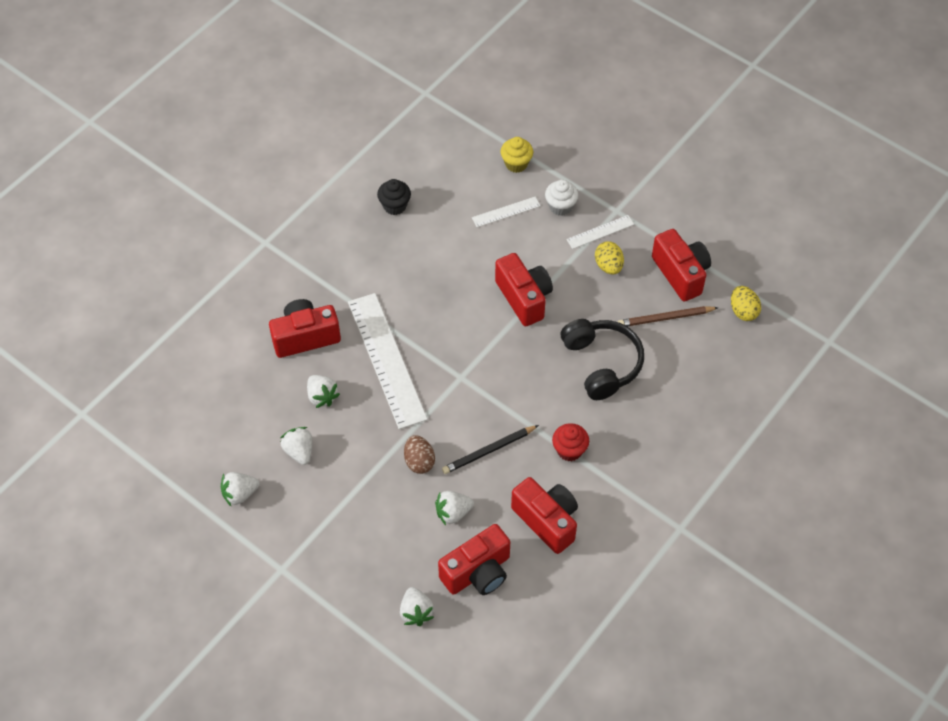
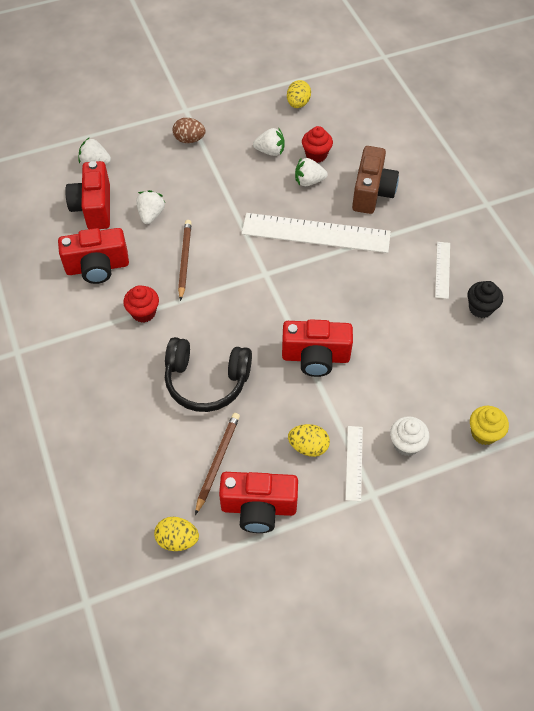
camera: 120 degrees right, 0 degrees up
white strawberry [221,472,259,506] -> none
red camera [269,299,341,358] -> brown camera [352,146,399,214]
brown egg [404,435,435,474] -> brown egg moved to [173,118,205,143]
black pencil [442,425,539,474] -> brown pencil [178,220,192,301]
white ruler [472,197,540,227] -> white ruler moved to [435,242,450,299]
none -> yellow egg [287,80,311,108]
none -> red cupcake [302,126,333,163]

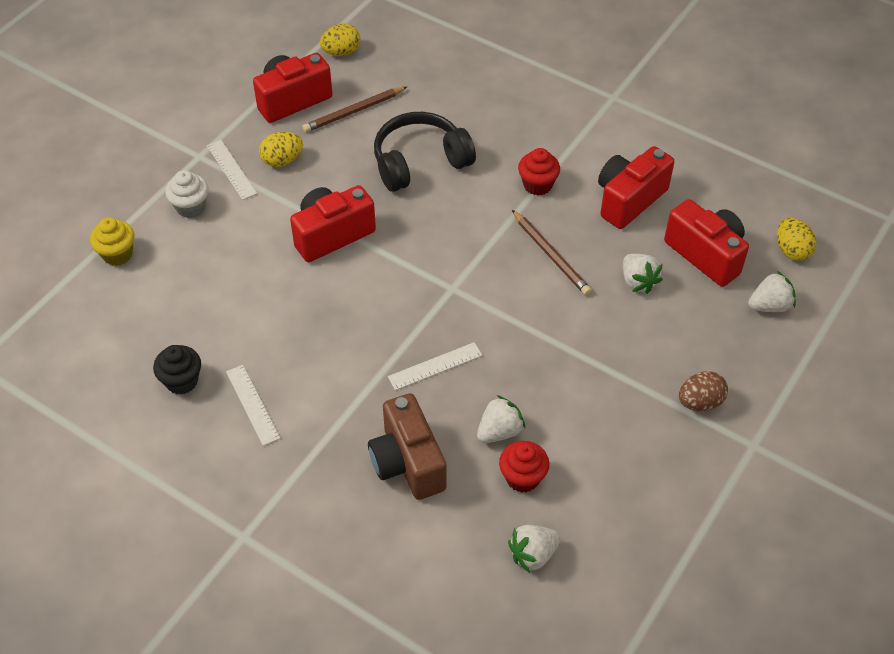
camera: 145 degrees right, 5 degrees down
brown pencil [195,413,240,515] -> brown pencil turned 75 degrees clockwise [302,87,407,132]
white ruler [241,213,391,253] -> white ruler [388,342,482,390], size x0.46
white strawberry [253,128,284,156] -> white strawberry moved to [508,525,561,573]
yellow egg [287,80,311,108] -> yellow egg moved to [777,218,816,261]

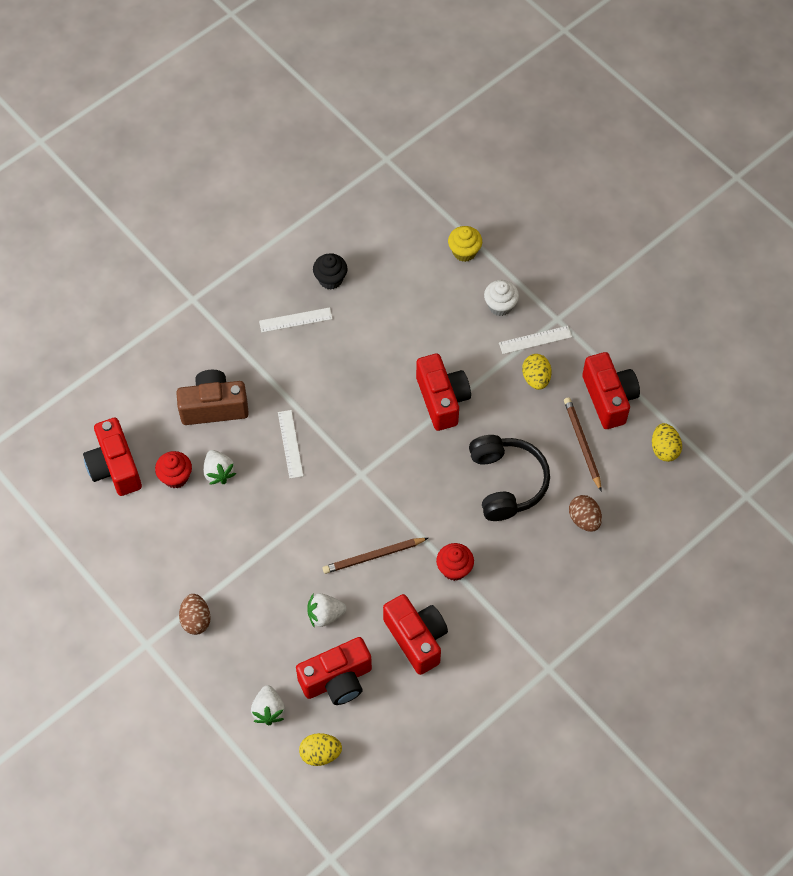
camera: 105 degrees right, 10 degrees up
white strawberry [508,525,561,573] -> red camera [83,418,142,496]
none -> brown egg [569,495,602,532]

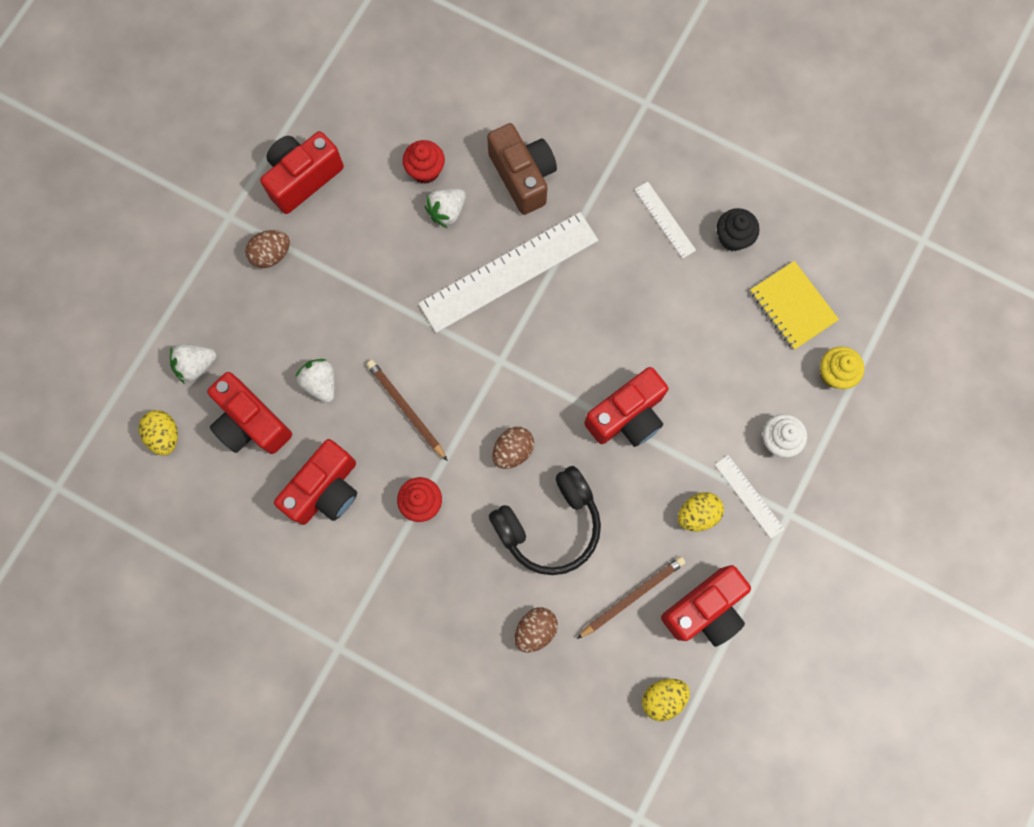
camera: 70 degrees right, 15 degrees up
red camera [83,418,142,496] -> red camera moved to [260,131,344,214]
white ruler [278,410,304,479] -> white ruler [418,212,598,333], size x2.15
none -> brown egg [492,427,534,469]
none -> yellow notebook [750,261,839,350]

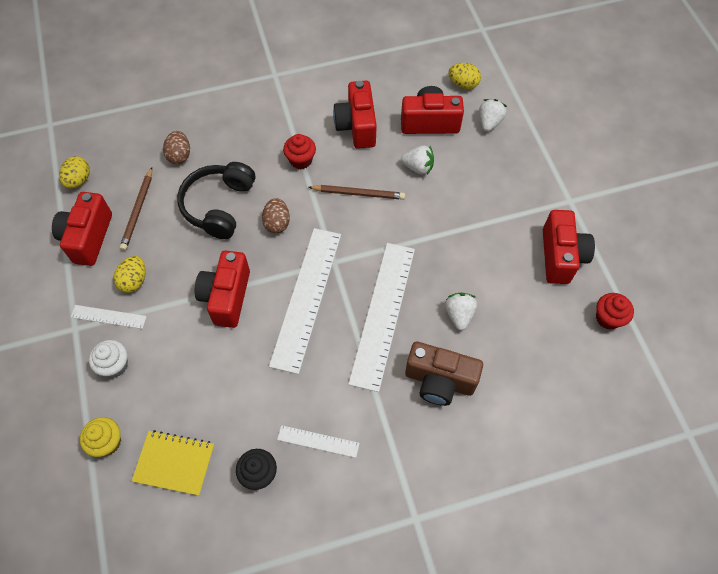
camera: 135 degrees right, 15 degrees down
brown egg [245,230,290,268] -> none
red cupcake [403,140,445,184] -> red cupcake moved to [596,293,634,330]
none -> white ruler [269,228,341,374]

